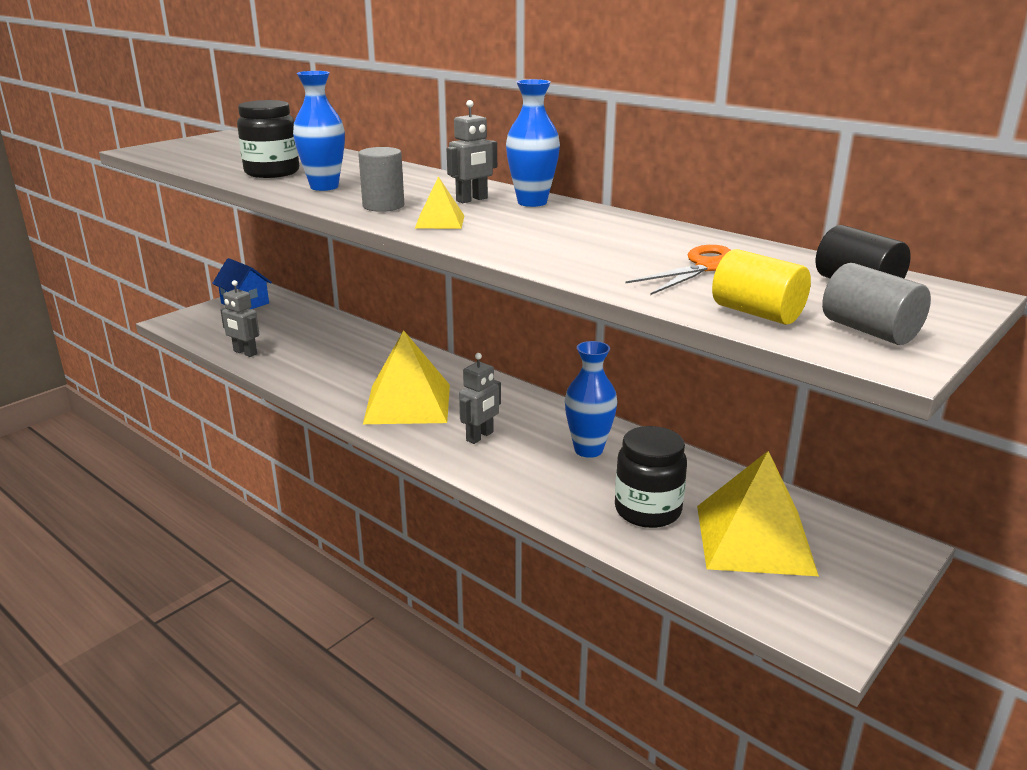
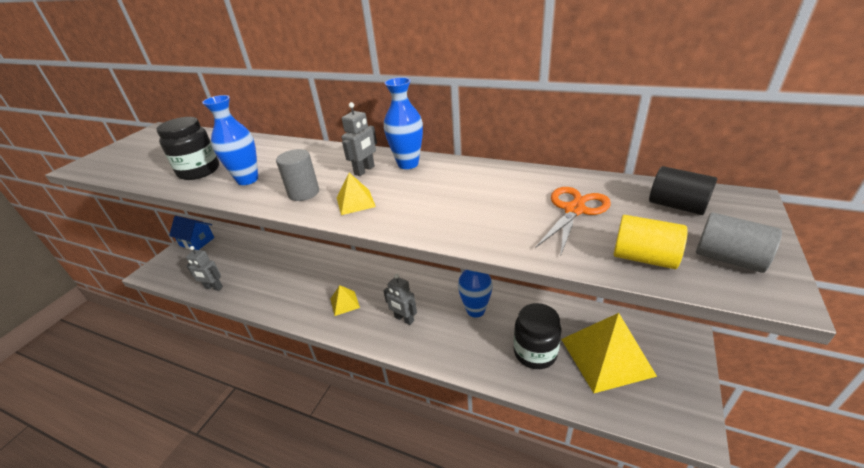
camera: 15 degrees left, 10 degrees up
yellow pyramid [363,330,450,424] -> yellow pyramid [330,285,360,316], size x0.47
grey robot [459,353,501,444] -> grey robot turned 105 degrees clockwise [384,274,417,325]

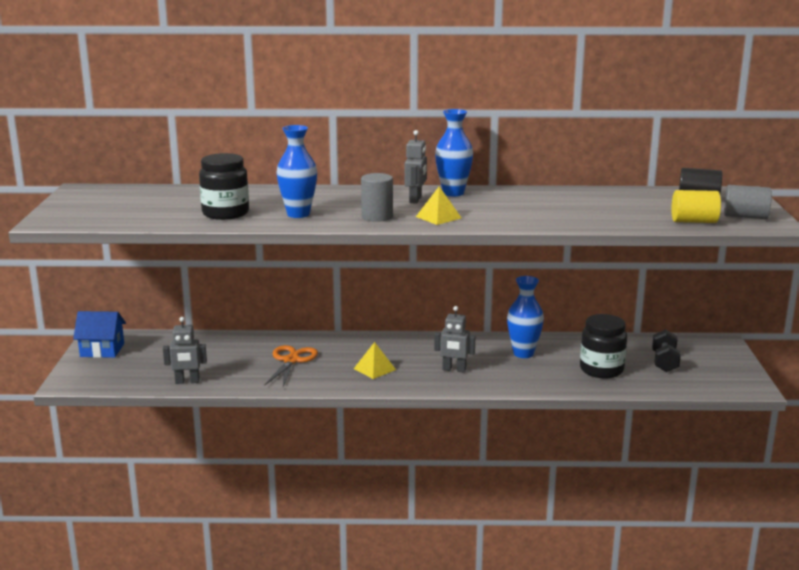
camera: 25 degrees left, 15 degrees down
orange scissors [535,187,611,257] -> orange scissors moved to [264,345,318,387]
yellow pyramid [561,313,657,393] -> black dumbbell [652,329,681,372]

